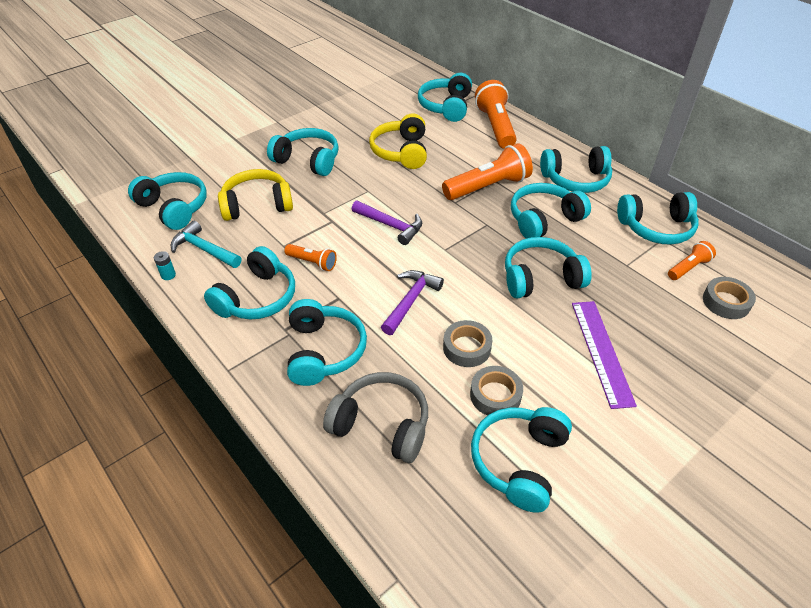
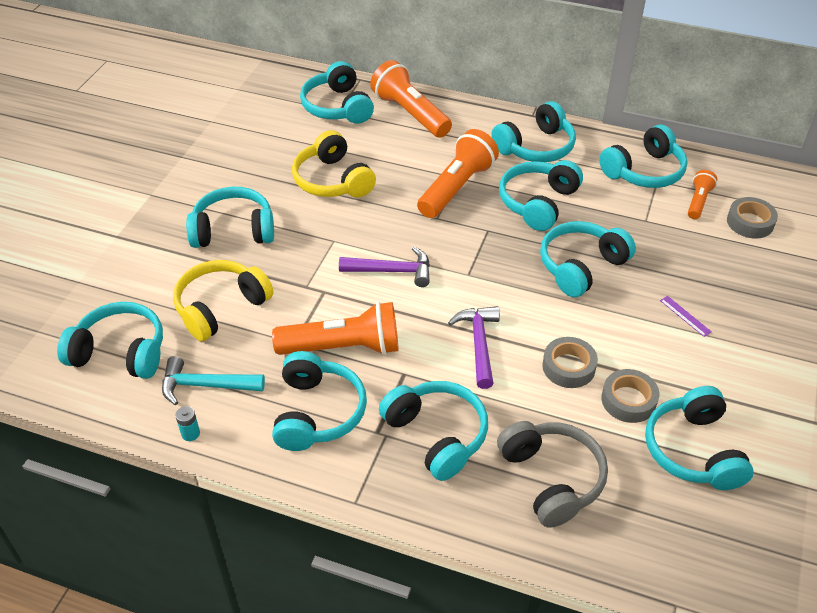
camera: 30 degrees left, 0 degrees up
orange flashlight [284,244,337,271] -> orange flashlight [272,302,399,355], size x1.91
grey headphones [323,372,428,463] -> grey headphones turned 75 degrees clockwise [497,421,608,528]
purple ruler [572,301,637,409] -> purple ruler [660,296,712,337], size x0.43

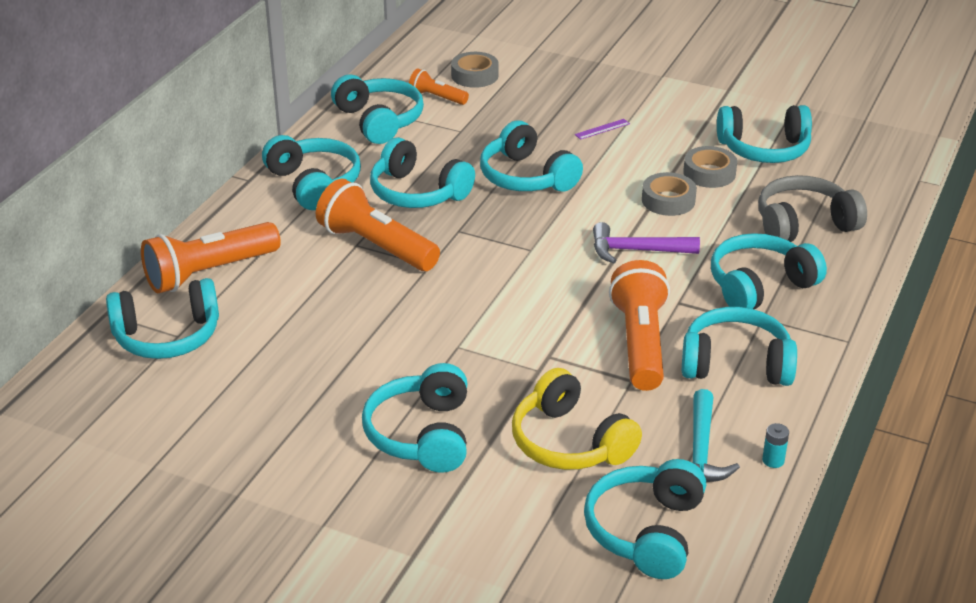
camera: 85 degrees left, 10 degrees down
yellow headphones [292,130,376,198] -> none
purple hammer [339,247,430,287] -> none

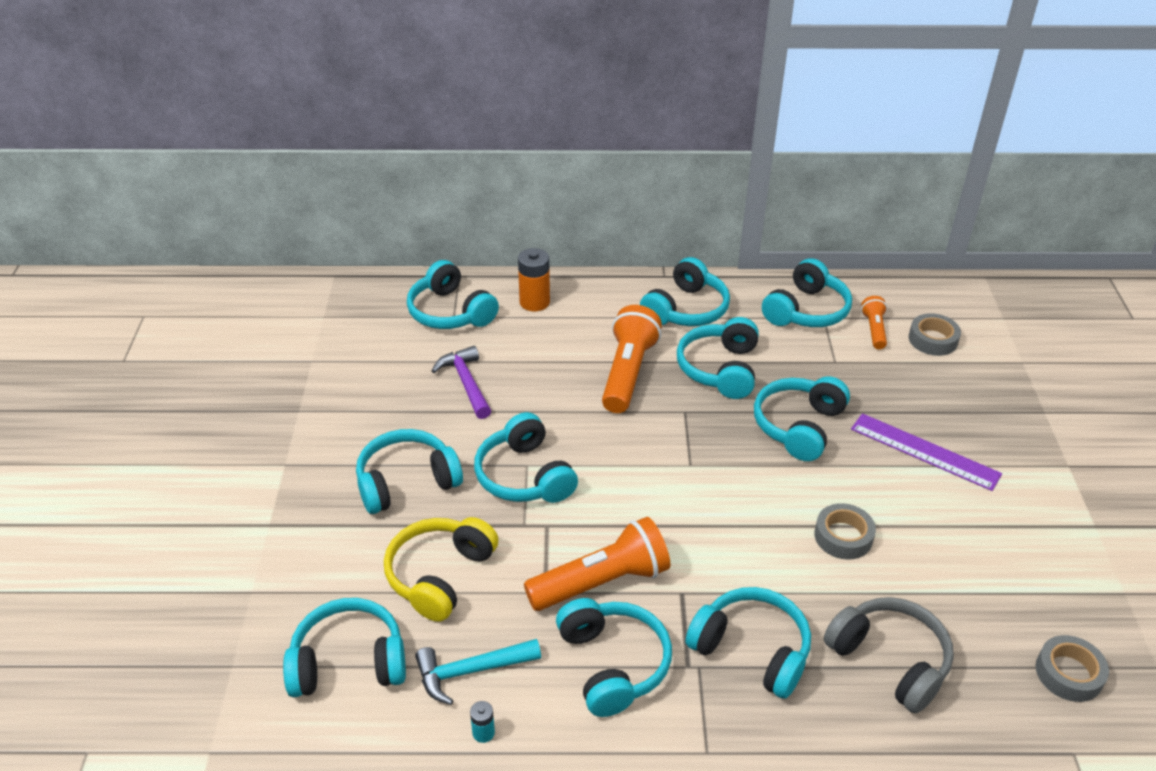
camera: 65 degrees right, 5 degrees up
orange flashlight [141,222,281,293] -> orange battery [518,248,550,311]
purple ruler [575,119,630,140] -> purple ruler [851,413,1002,491], size x2.33
purple hammer [593,222,700,263] -> purple hammer moved to [432,346,491,419]
grey tape [683,146,737,188] -> grey tape moved to [1036,635,1109,702]
turquoise headphones [717,105,812,163] -> turquoise headphones moved to [474,412,578,503]

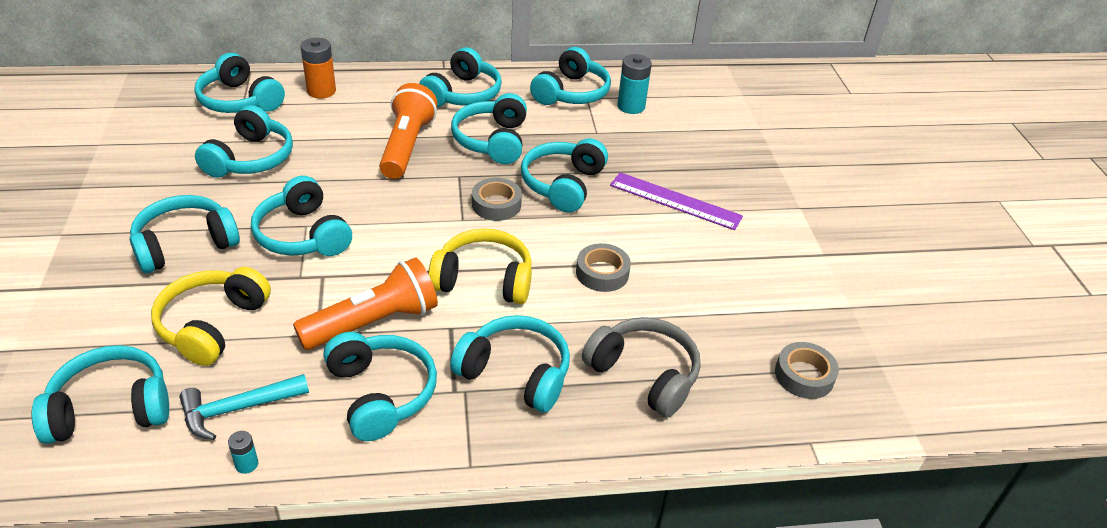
camera: 10 degrees left, 0 degrees up
purple hammer [432,346,491,419] -> turquoise headphones [195,105,293,178]
orange flashlight [861,296,887,349] -> turquoise battery [617,54,652,114]
grey tape [909,313,961,356] -> grey tape moved to [472,178,522,221]
none -> yellow headphones [428,229,532,304]

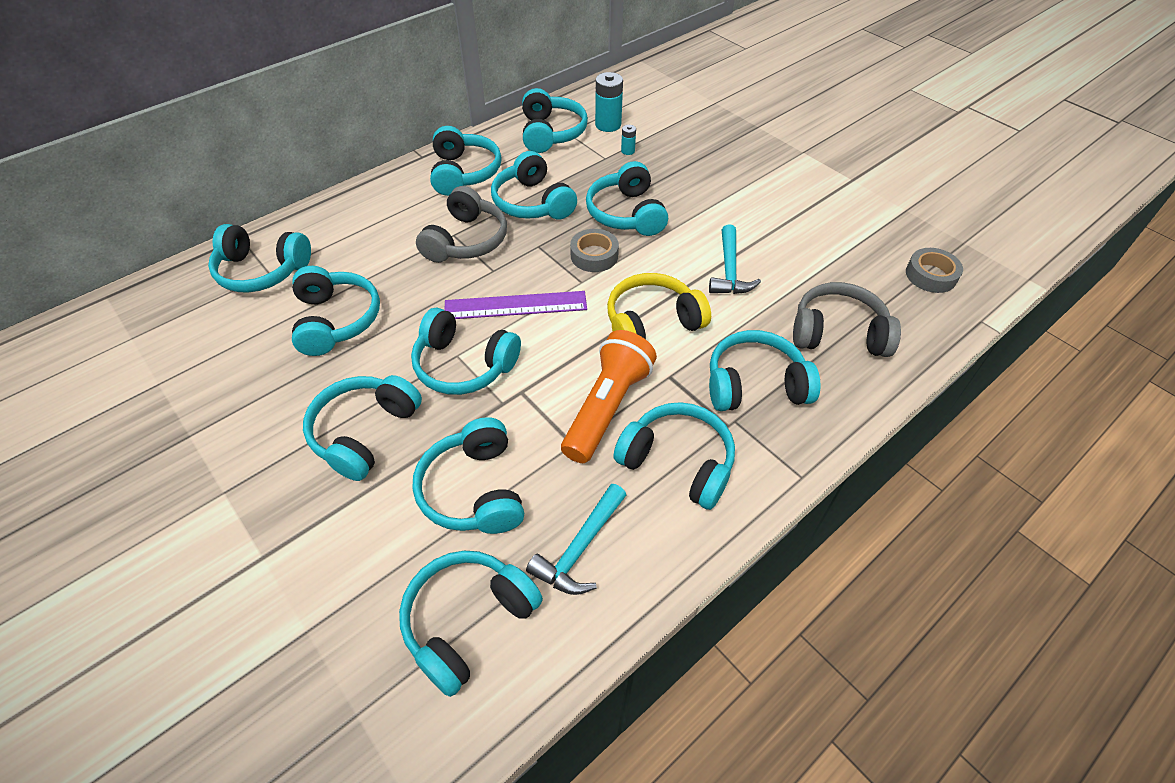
camera: 30 degrees left, 10 degrees up
yellow headphones [151,267,271,366] -> turquoise headphones [413,417,524,534]
turquoise battery [228,431,258,474] -> turquoise battery moved to [621,125,636,155]
orange battery [301,38,336,99] -> none
orange flashlight [379,83,437,179] -> grey headphones [416,186,507,263]
grey tape [576,243,631,292] -> turquoise hammer [709,225,761,294]
purple ruler [610,172,743,230] -> purple ruler moved to [444,291,587,319]

